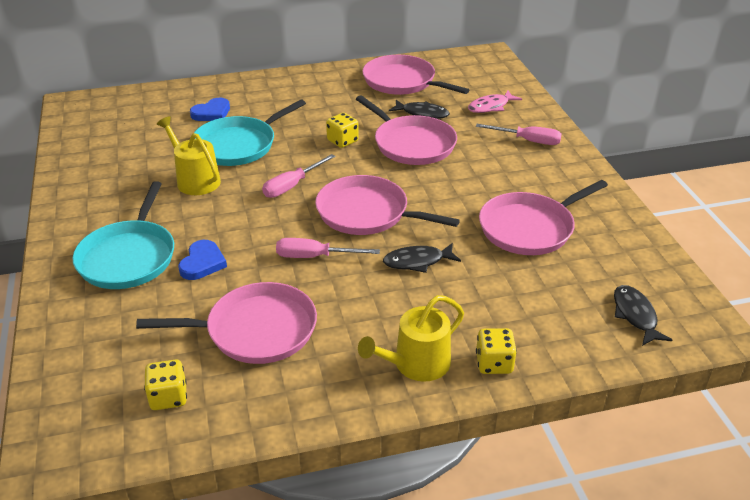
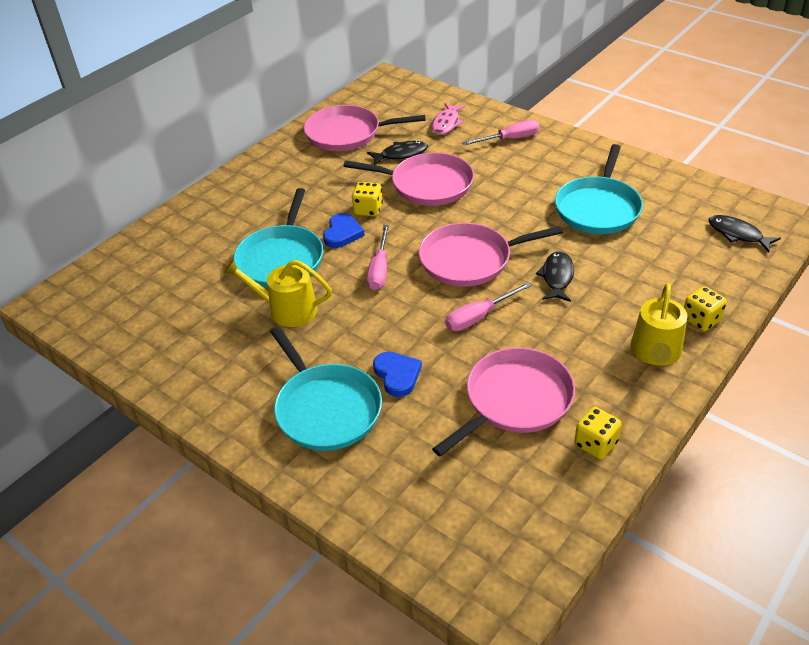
camera: 35 degrees left, 5 degrees up
yellow dice [144,359,187,410] -> yellow dice moved to [574,407,622,459]
blue heart [190,98,230,121] -> blue heart moved to [323,213,365,248]
black fish [383,243,461,273] -> black fish turned 150 degrees clockwise [536,251,574,302]
pink pan [479,180,608,255] -> turquoise pan [555,144,643,234]

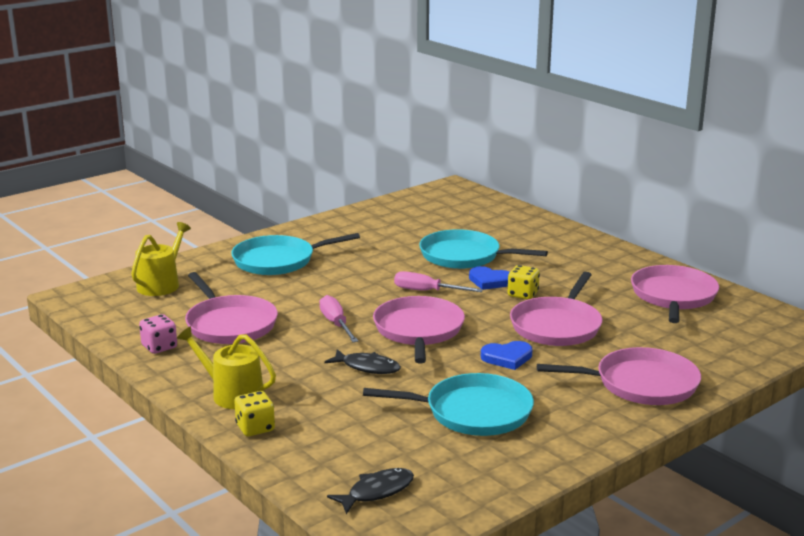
camera: 100 degrees right, 20 degrees down
yellow watering can [224,259,332,327] -> yellow watering can moved to [131,222,191,296]
black fish [367,141,428,165] -> none
blue heart [373,352,422,397] -> blue heart moved to [481,341,532,370]
pink fish [432,103,465,135] -> none
pink screwdriver [462,120,540,145] -> pink pan [537,347,701,405]
turquoise pan [555,144,643,234] -> turquoise pan turned 150 degrees clockwise [363,373,534,436]
yellow dice [574,407,622,459] -> pink dice [139,314,177,354]

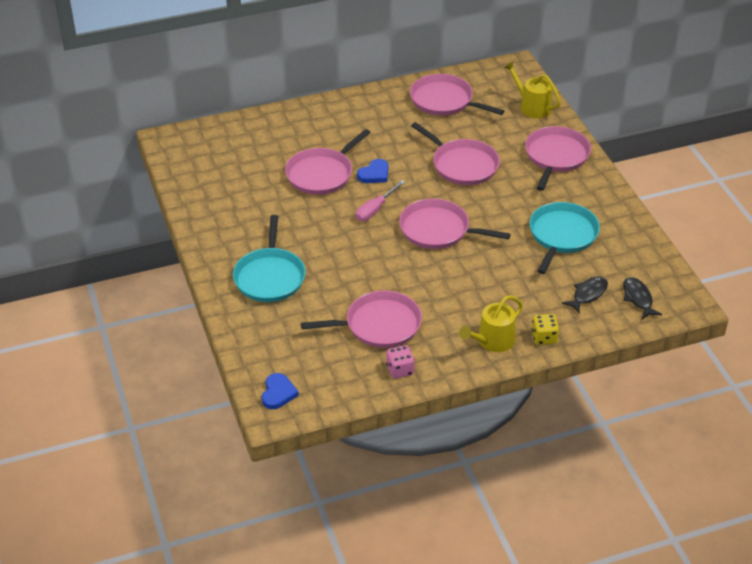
camera: 70 degrees left, 20 degrees up
yellow watering can [131,222,191,296] -> yellow watering can moved to [504,62,561,118]
pink screwdriver [319,295,358,342] -> none
black fish [325,349,401,374] -> black fish moved to [562,276,608,313]
turquoise pan [419,229,548,269] -> pink pan [285,129,371,195]
blue heart [481,341,532,370] -> blue heart moved to [262,373,299,409]
yellow dice [507,265,540,300] -> none

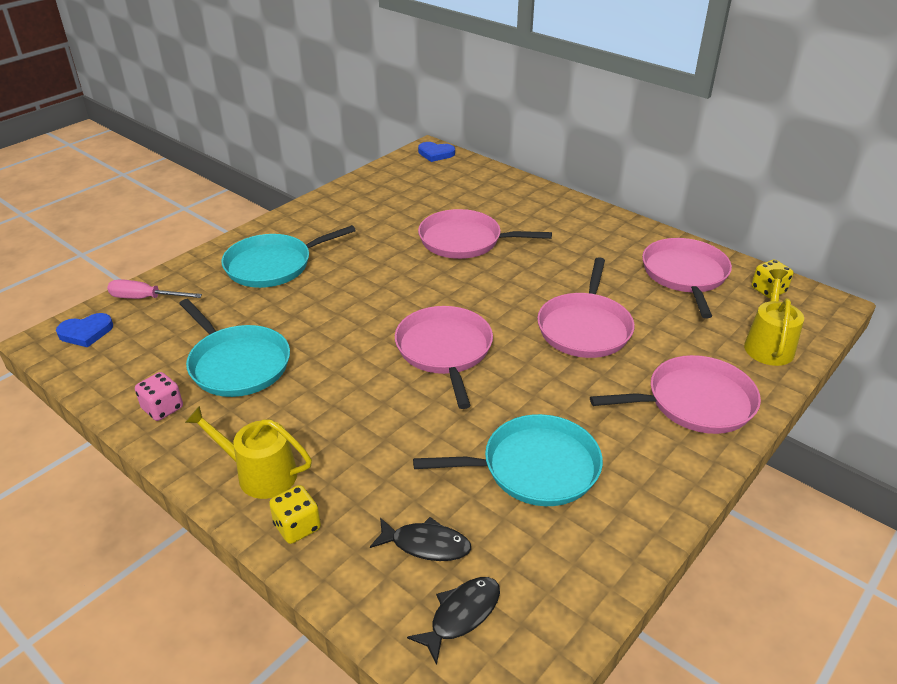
camera: 60 degrees right, 5 degrees down
pink pan [301,290,422,348] -> turquoise pan [179,299,290,397]
pink screwdriver [356,180,405,221] -> pink screwdriver moved to [107,279,202,299]
blue heart [357,159,388,183] -> blue heart moved to [418,142,455,162]
none -> yellow dice [752,259,793,298]

